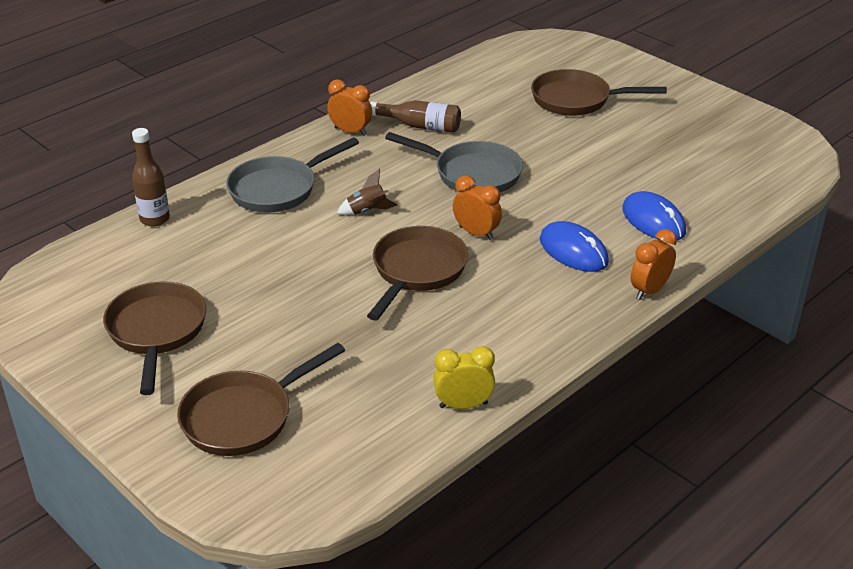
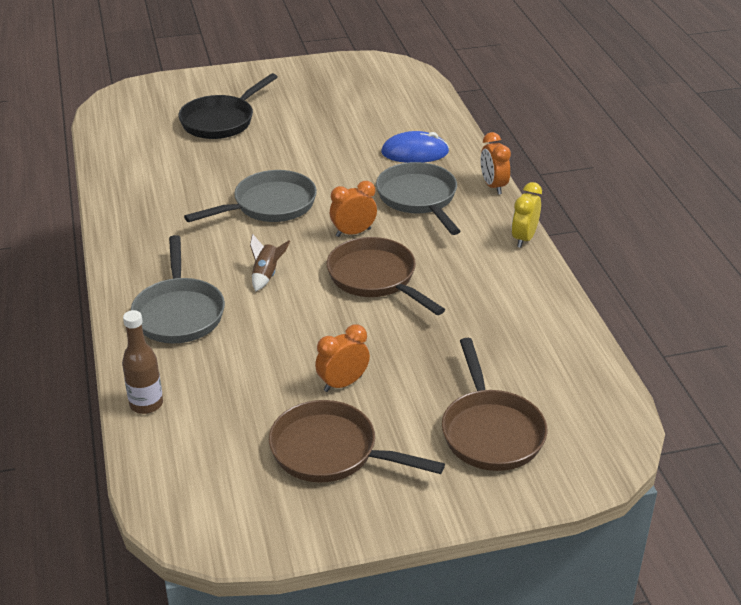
camera: 60 degrees left, 0 degrees up
orange clock [327,80,372,136] -> orange clock moved to [315,324,370,392]
brown bottle [370,100,461,133] -> none
yellow clock [433,346,495,409] -> yellow clock moved to [511,182,542,248]
brown pan [531,69,667,116] -> black pan [178,73,278,139]
blue mouse [540,221,609,272] -> grey pan [376,162,460,235]

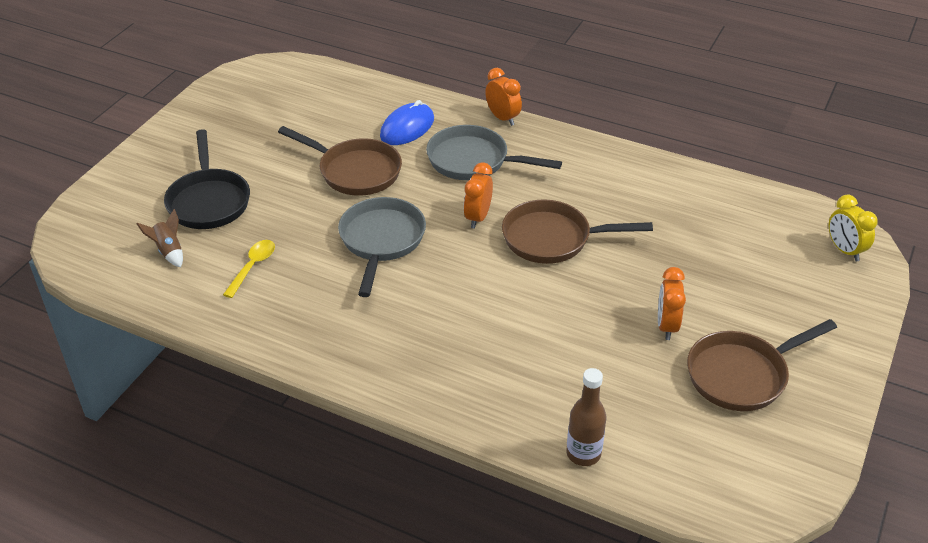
camera: 50 degrees left, 5 degrees up
grey pan [131,235,225,344] -> none
brown rocket [250,234,290,291] -> brown rocket moved to [137,209,183,267]
brown pan [442,338,548,471] -> brown pan moved to [278,126,402,196]
orange clock [481,132,511,194] -> orange clock turned 150 degrees counterclockwise [485,68,522,126]
yellow clock [511,182,542,248] -> yellow clock moved to [829,195,878,261]
none -> yellow spoon [223,240,275,298]

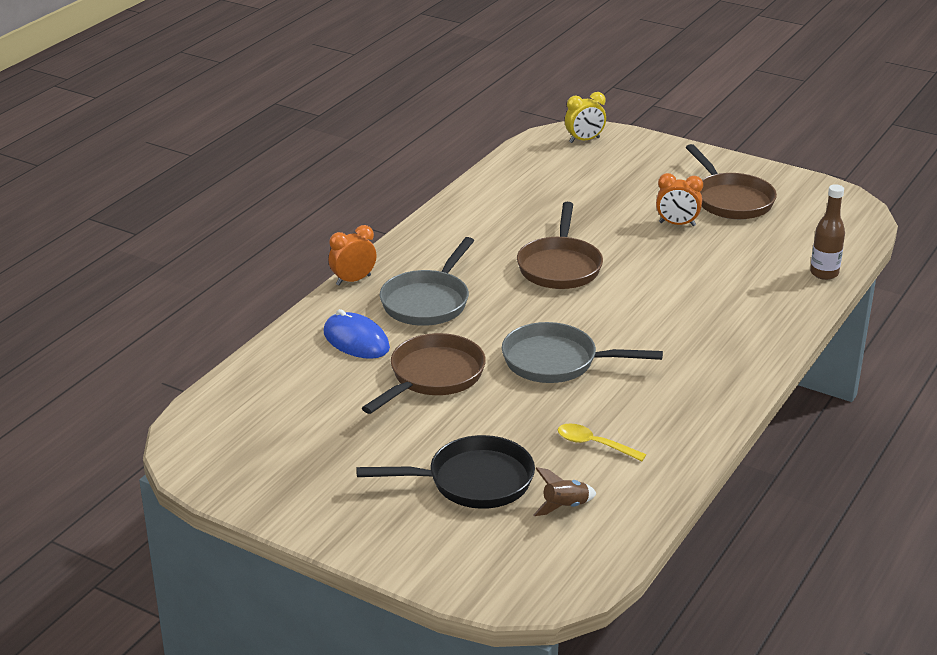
camera: 85 degrees left, 10 degrees down
orange clock [464,162,493,228] -> none

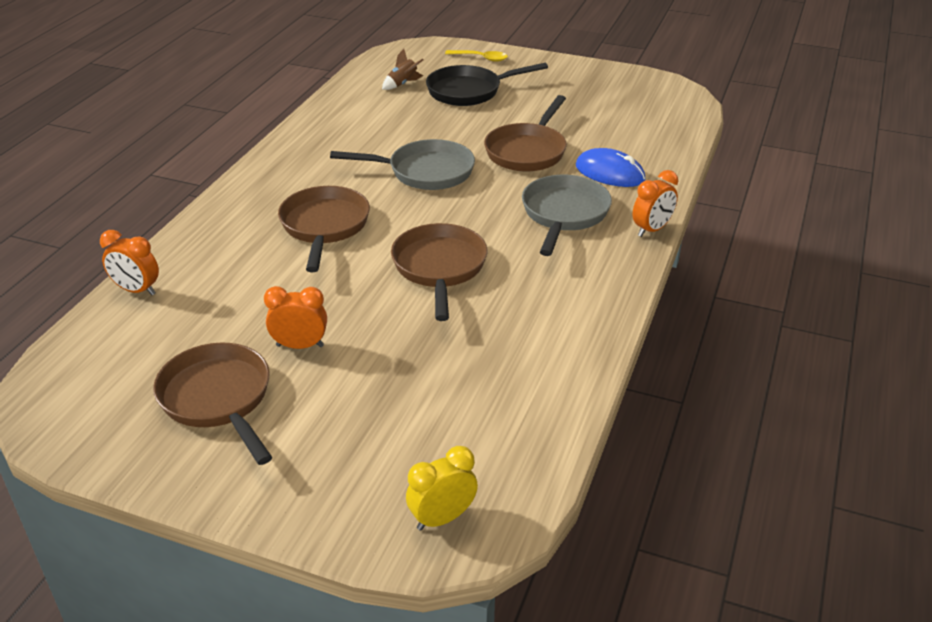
camera: 170 degrees right, 5 degrees up
yellow spoon [558,424,647,461] -> yellow spoon moved to [445,50,508,62]
brown bottle [810,184,845,280] -> orange clock [100,230,159,295]
none -> brown pan [278,186,370,272]

